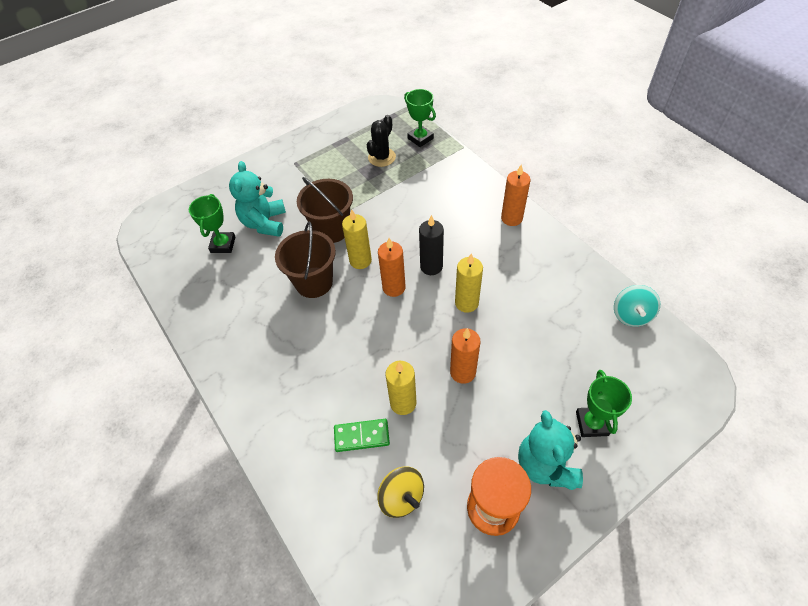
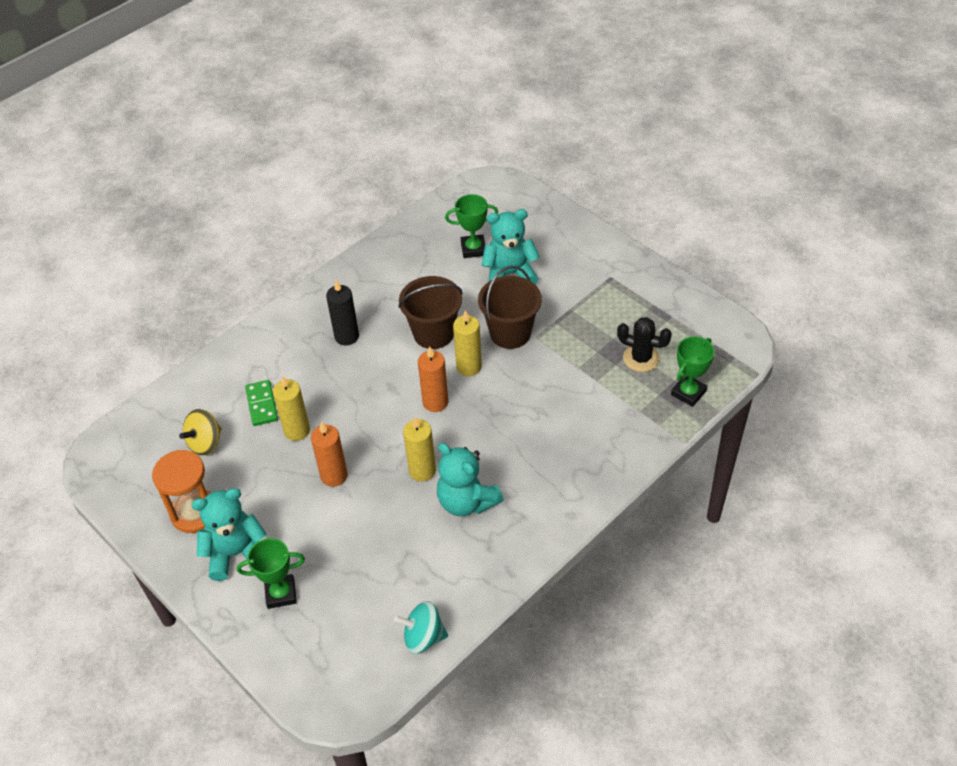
camera: 80 degrees right, 5 degrees down
black candle [419,215,444,275] -> black candle moved to [326,280,359,345]
orange candle [501,165,530,226] -> none
none -> turquoise teddy bear [437,443,504,516]

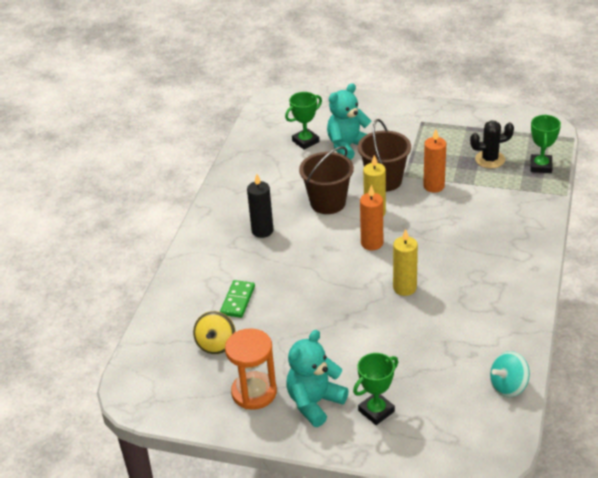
camera: 30 degrees left, 10 degrees down
green domino [245,380,278,426] -> green domino turned 60 degrees clockwise [220,280,255,318]
yellow candle [273,375,310,441] -> none
orange candle [311,422,348,487] -> orange candle moved to [423,129,446,192]
turquoise teddy bear [437,443,504,516] -> none

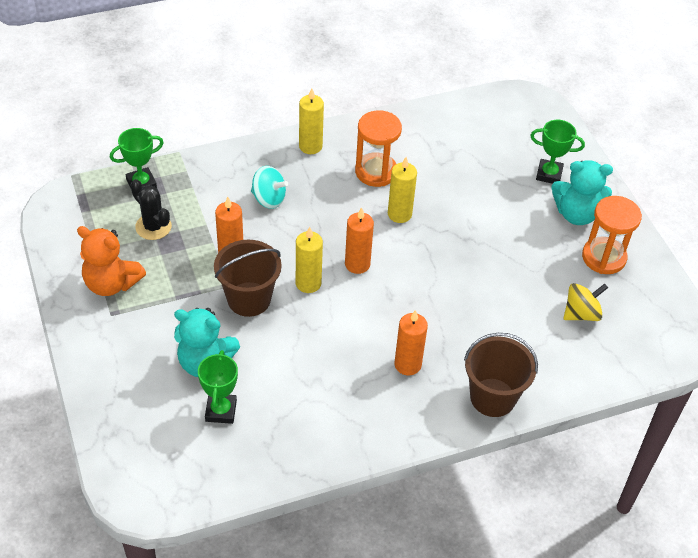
camera: 130 degrees left, 10 degrees up
green domino [220,280,255,318] -> none
black candle [247,174,273,238] -> orange candle [394,310,428,375]
green trophy [285,92,322,150] -> green trophy turned 75 degrees clockwise [198,350,238,424]
brown bucket [299,146,354,214] -> brown bucket moved to [464,333,538,417]
turquoise spinning top [490,351,530,398] -> turquoise spinning top moved to [251,166,288,209]
none -> orange teddy bear [77,226,146,296]
none -> yellow candle [299,88,324,154]
none -> orange hourglass [355,110,402,187]

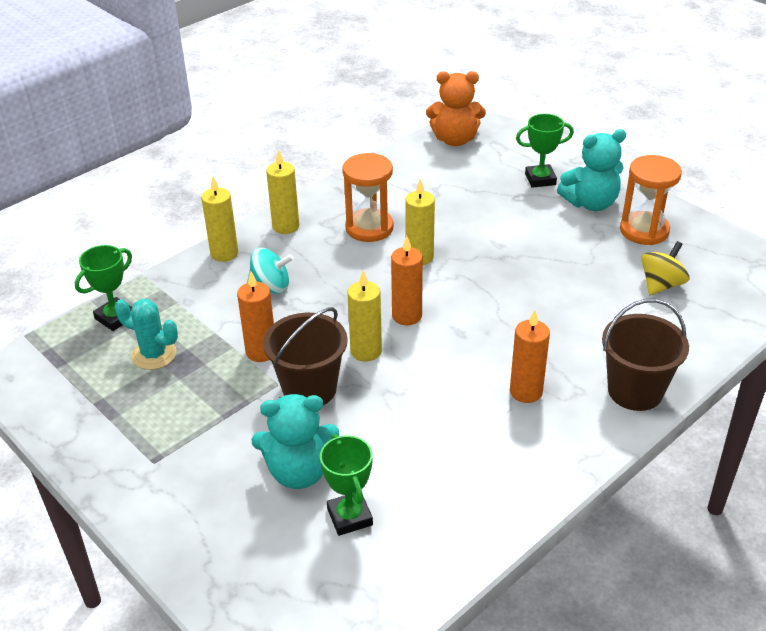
camera: 20 degrees left, 10 degrees down
orange teddy bear [77,226,146,296] -> orange teddy bear moved to [426,71,486,146]
black cactus [130,179,172,240] -> turquoise cactus [115,299,178,370]
none -> yellow candle [201,176,238,262]

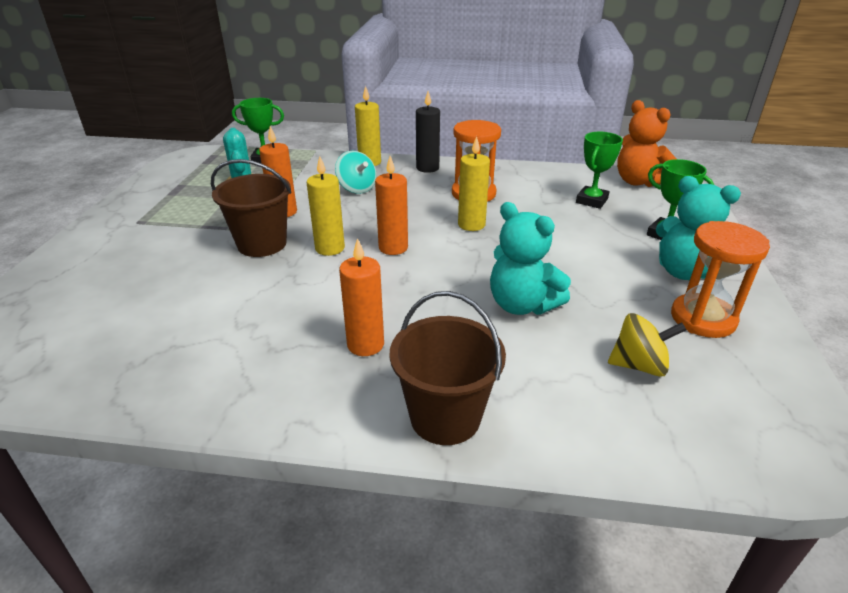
camera: 50 degrees right, 5 degrees down
turquoise teddy bear [252,394,339,489] -> turquoise teddy bear moved to [490,202,571,315]
yellow candle [266,149,299,234] -> black candle [416,91,440,173]
green trophy [320,434,373,536] -> green trophy moved to [576,132,623,209]

